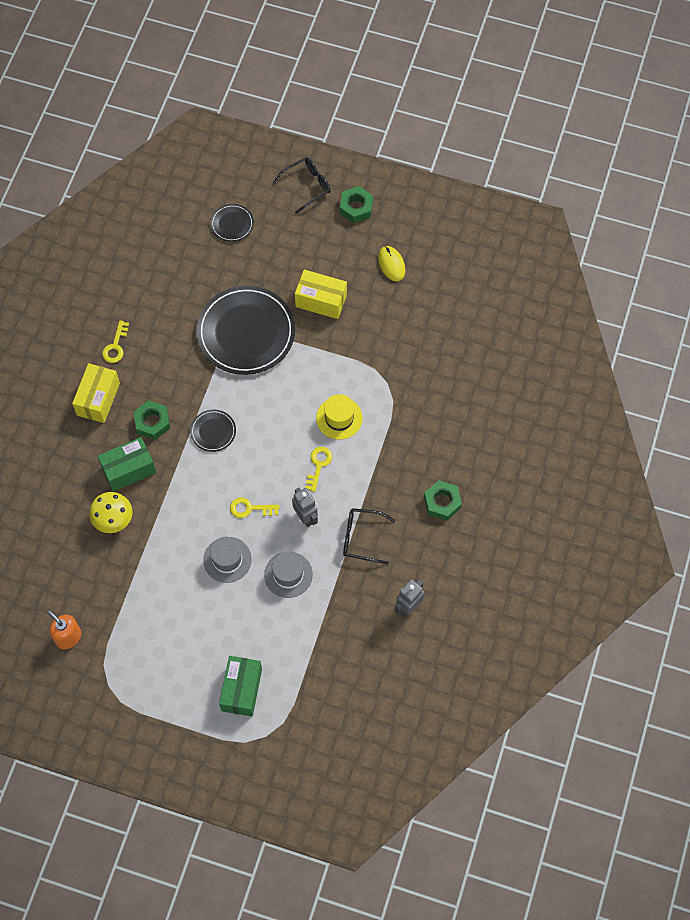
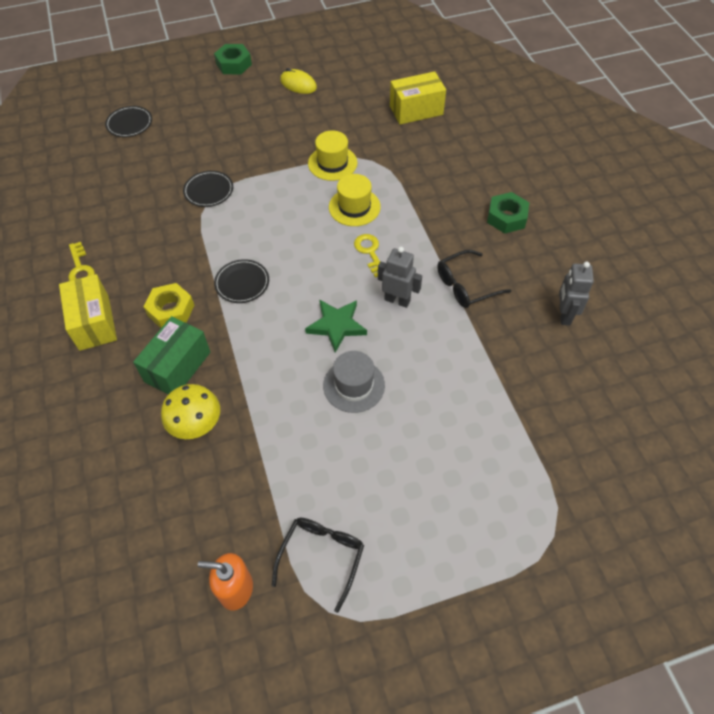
camera: 35 degrees left, 10 degrees down
green nut [134,400,170,440] -> yellow nut [144,283,194,328]
black plate [196,286,295,375] -> black plate [183,171,233,207], size x0.45
green box [219,656,262,717] -> none
yellow key [230,498,280,518] -> green star [305,299,367,353]
grey hat [264,552,313,598] -> none
black glasses [273,157,331,214] -> black glasses moved to [271,518,364,613]
yellow box [295,269,347,319] -> yellow box moved to [390,71,446,124]
none -> yellow hat [308,130,358,181]

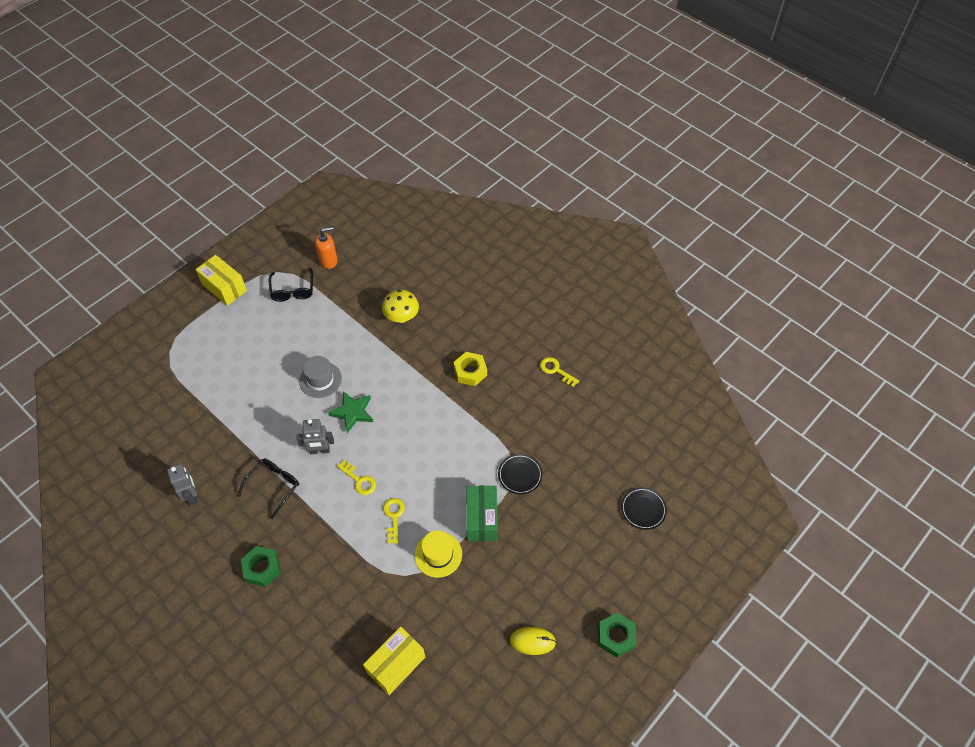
camera: 150 degrees right, 0 degrees up
yellow box [59,274,117,351] -> yellow box moved to [196,255,247,306]
green box [133,316,210,394] -> green box moved to [466,486,498,541]
black plate [214,259,269,303] -> none
yellow hat [329,174,381,226] -> yellow key [383,498,405,544]

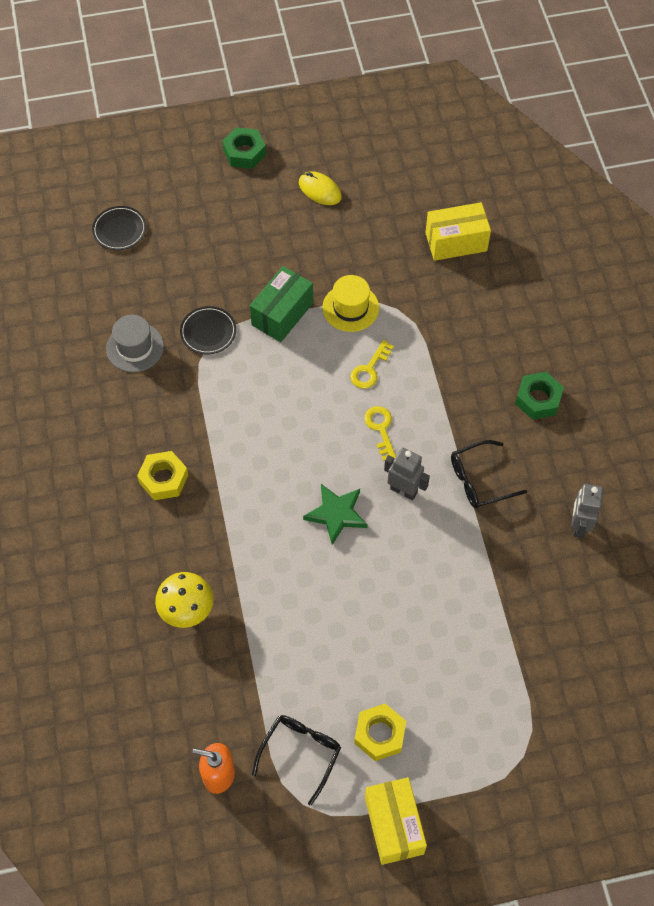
camera: 145 degrees left, 5 degrees up
grey hat [299,356,342,398] -> grey hat moved to [106,315,164,372]
yellow key [540,357,579,387] -> none
none -> yellow nut [354,704,406,761]

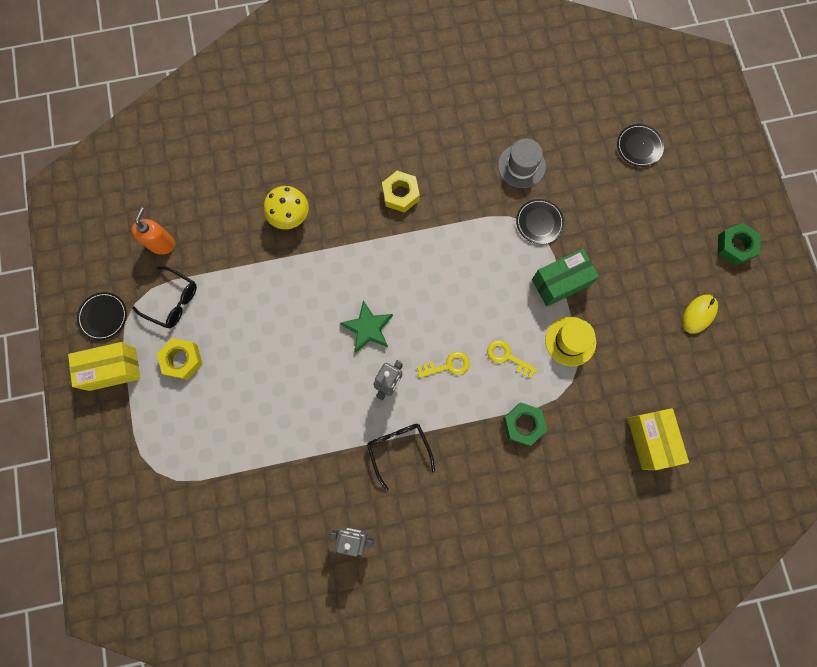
camera: 90 degrees right, 15 degrees up
green box [250,266,313,342] -> green box turned 60 degrees counterclockwise [532,249,599,307]
green nut [515,372,564,420] -> green nut moved to [503,403,547,446]
none -> black plate [77,292,127,340]

